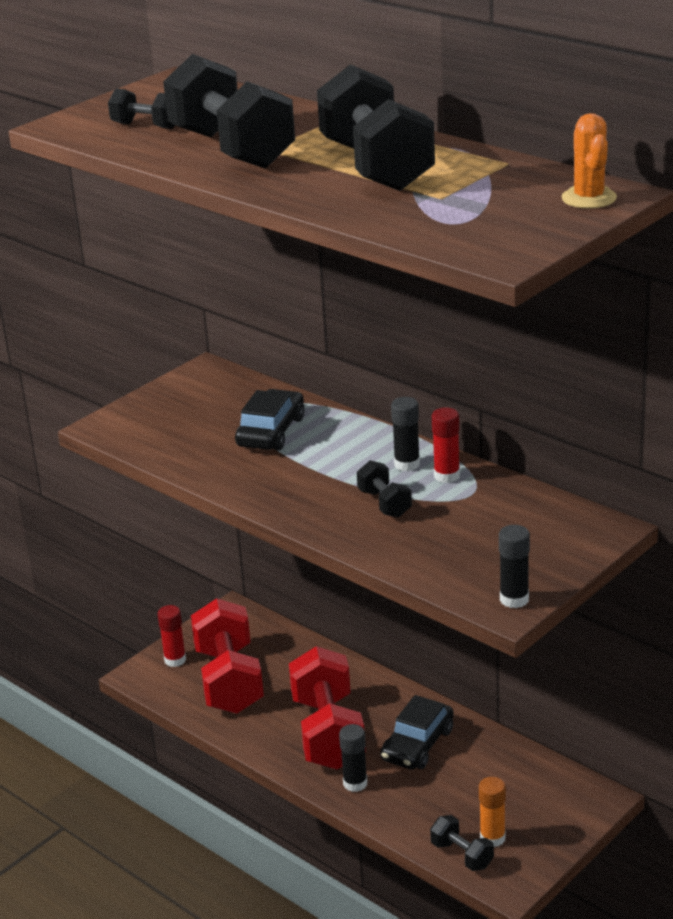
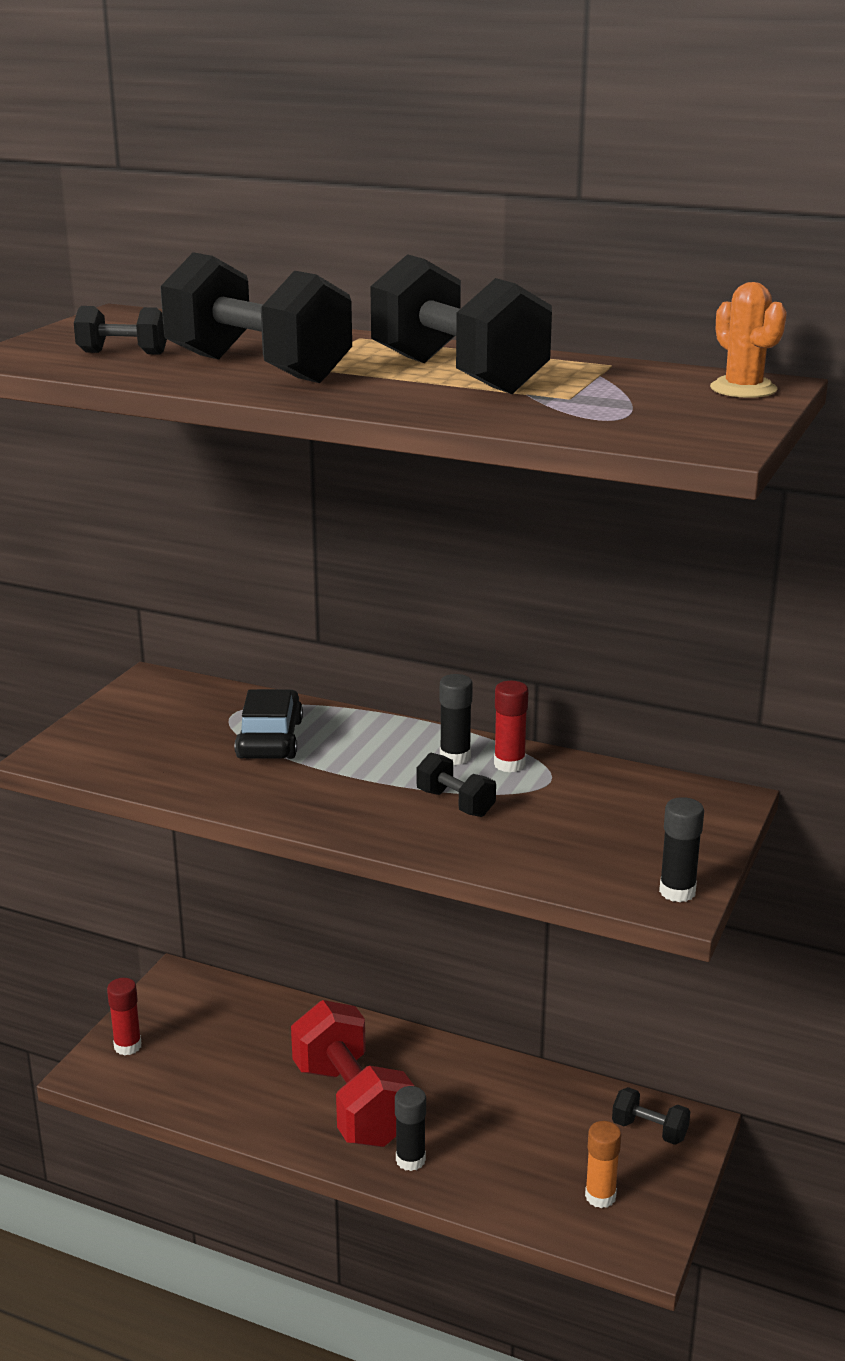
camera: 20 degrees left, 5 degrees down
red dumbbell [191,598,264,714] -> none
black car [380,695,454,770] -> none
black dumbbell [430,815,494,871] -> black dumbbell moved to [612,1087,690,1145]

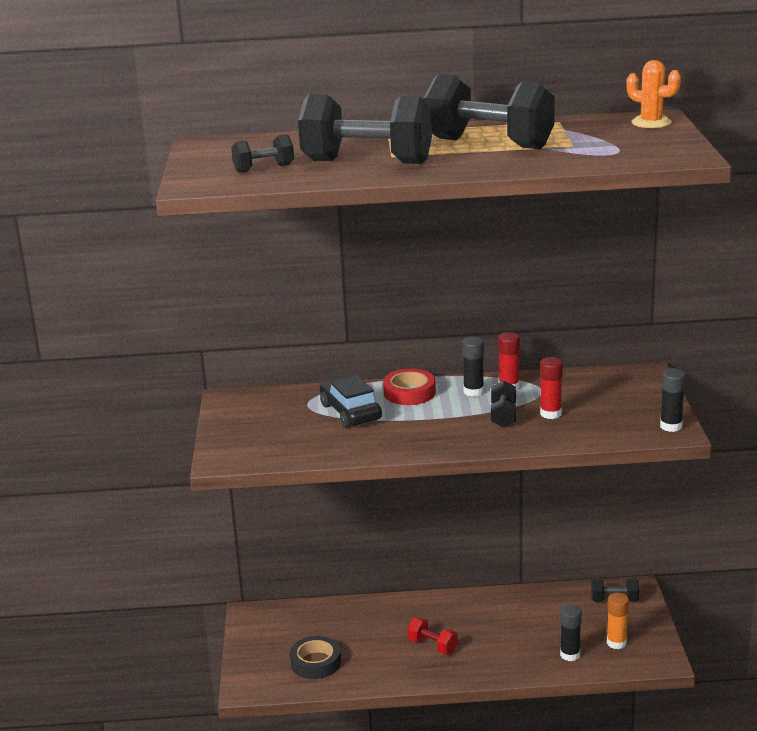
camera: 25 degrees left, 0 degrees up
red glue stick [107,978,142,1055] -> red glue stick moved to [540,357,563,419]
red dumbbell [291,1000,414,1147] -> red dumbbell [407,617,458,655], size x0.46
black glue stick [395,1086,426,1171] -> black glue stick moved to [560,604,582,661]
black dumbbell [417,753,496,817] -> black dumbbell turned 75 degrees clockwise [491,380,516,428]
none -> black tape [290,636,341,679]
none -> red tape [383,369,436,405]

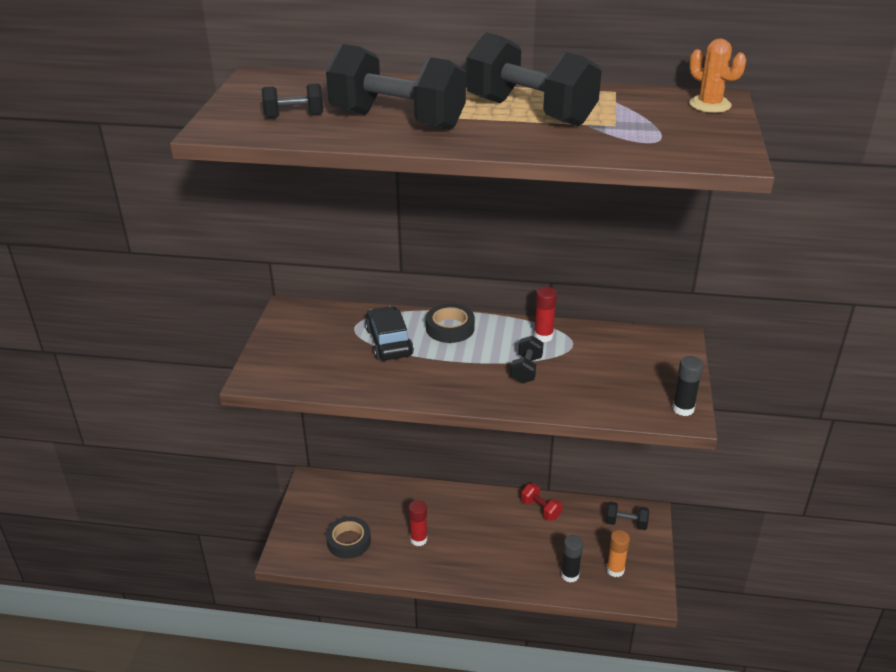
camera: 10 degrees right, 10 degrees up
red tape [383,369,436,405] -> black tape [426,304,475,343]
red dumbbell [407,617,458,655] -> red dumbbell moved to [521,483,563,521]
black glue stick [462,337,484,397] -> none
red glue stick [540,357,563,419] -> red glue stick moved to [408,500,427,546]

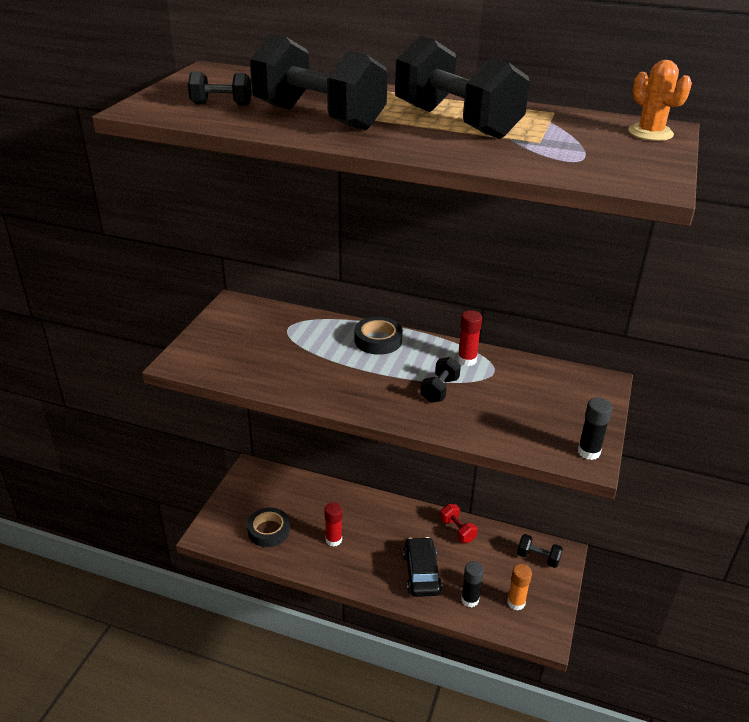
camera: 10 degrees right, 0 degrees up
black car [365,306,414,360] -> black car moved to [403,537,442,597]

